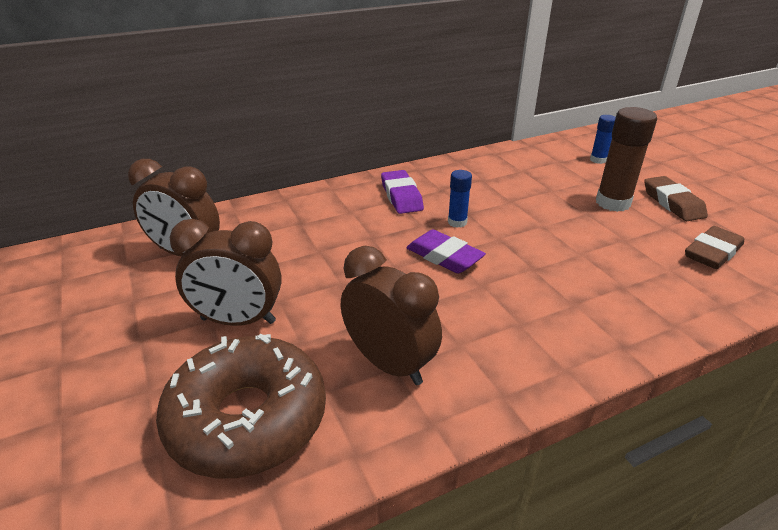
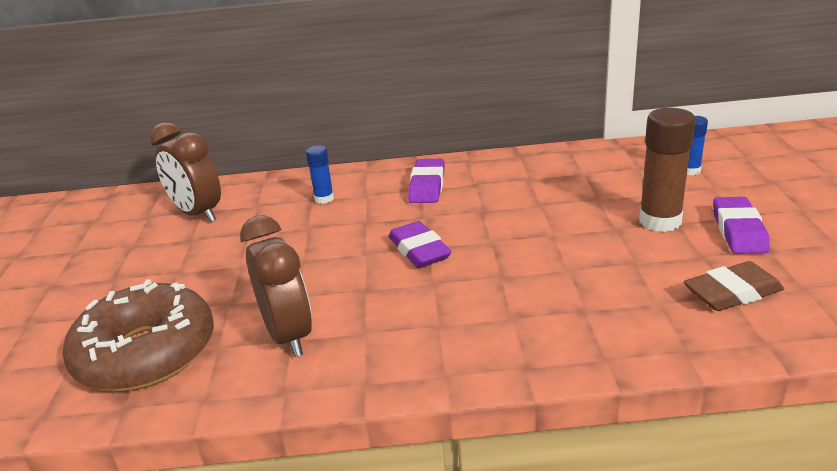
camera: 25 degrees right, 5 degrees down
brown clock [169,219,282,326] -> none
blue glue stick [448,170,472,228] -> blue glue stick moved to [306,145,334,204]
brown eraser [644,176,708,221] -> purple eraser [713,197,770,254]

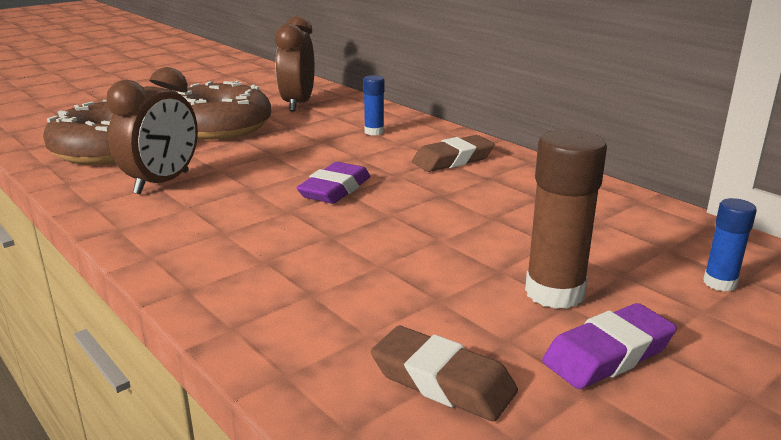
camera: 50 degrees right, 5 degrees down
purple eraser [408,159,444,203] -> brown eraser [412,135,495,172]
none -> brown donut [177,81,271,140]

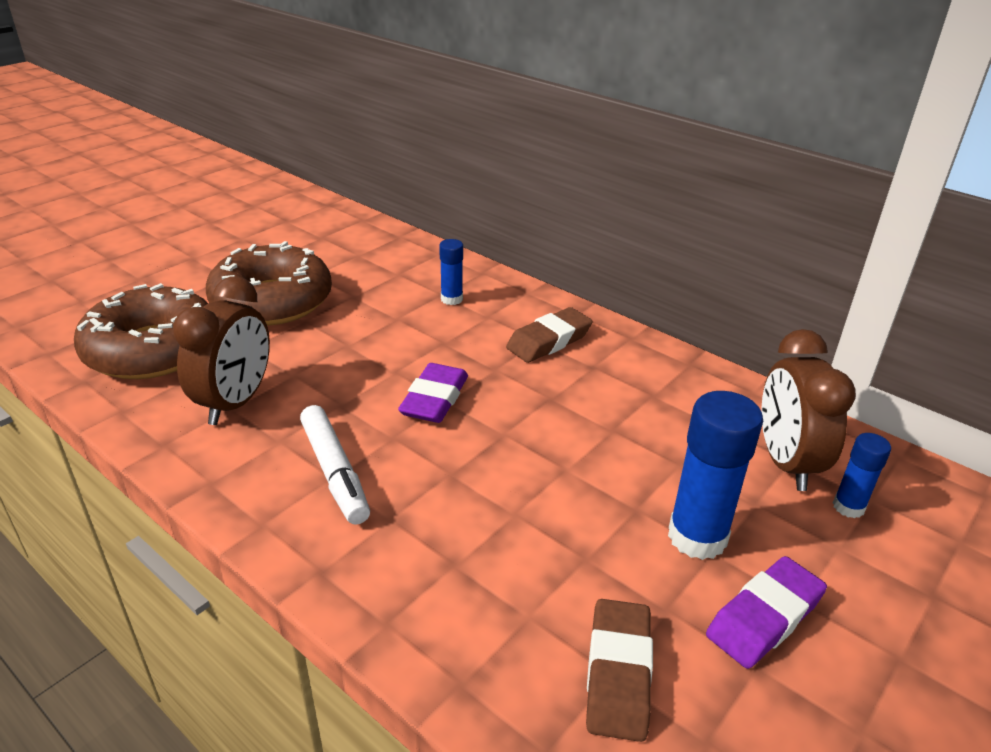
camera: 10 degrees left, 10 degrees up
brown clock [275,16,314,112] -> brown clock moved to [761,329,856,491]
brown eraser [371,326,518,422] -> brown eraser turned 75 degrees clockwise [586,599,653,742]
brown glue stick [525,129,607,309] -> blue glue stick [668,391,763,560]
none -> white marker [300,405,370,525]

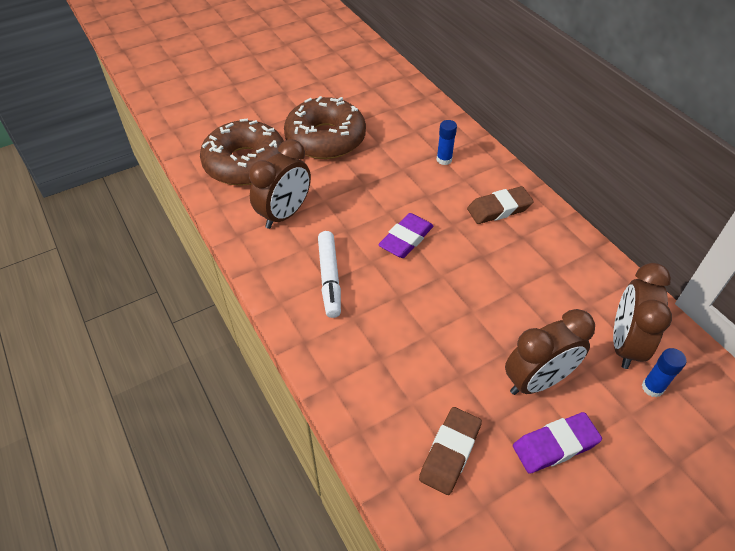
camera: 20 degrees right, 15 degrees up
blue glue stick [668,391,763,560] -> brown clock [505,309,595,395]

